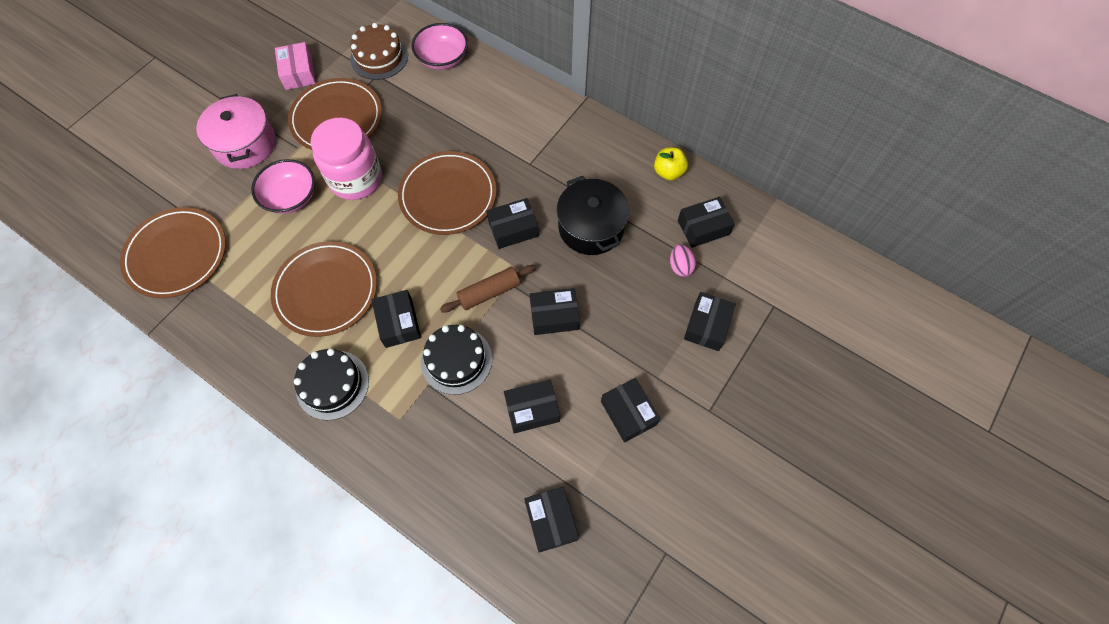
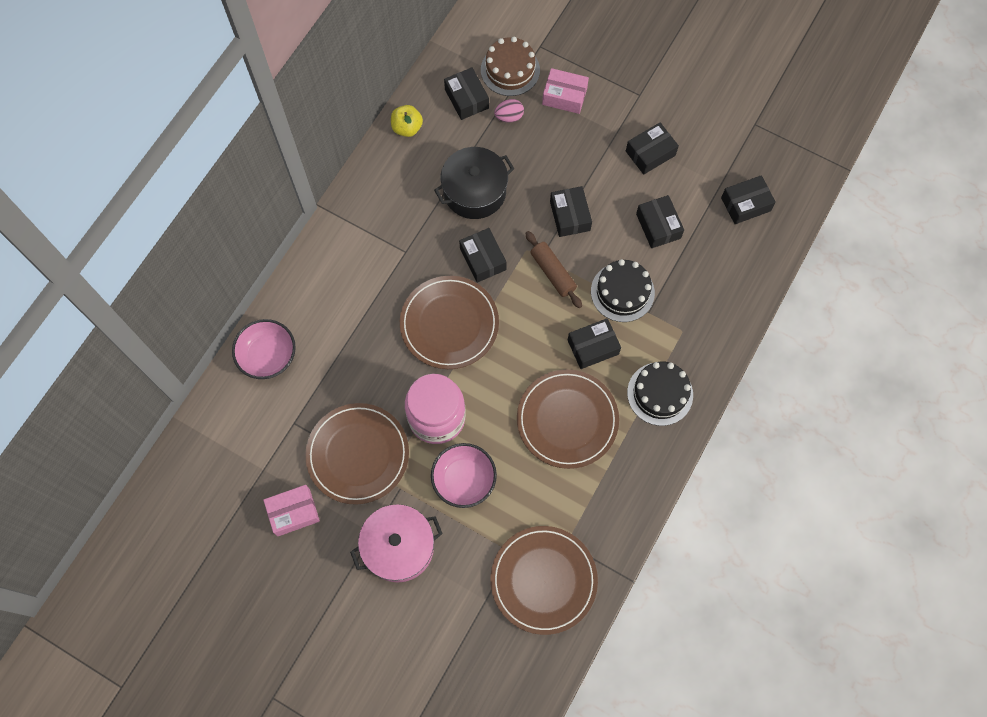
camera: 95 degrees left, 5 degrees up
brown cake [350,23,408,80] -> brown cake moved to [481,37,540,96]
black box [684,292,736,351] -> pink box [542,68,589,114]

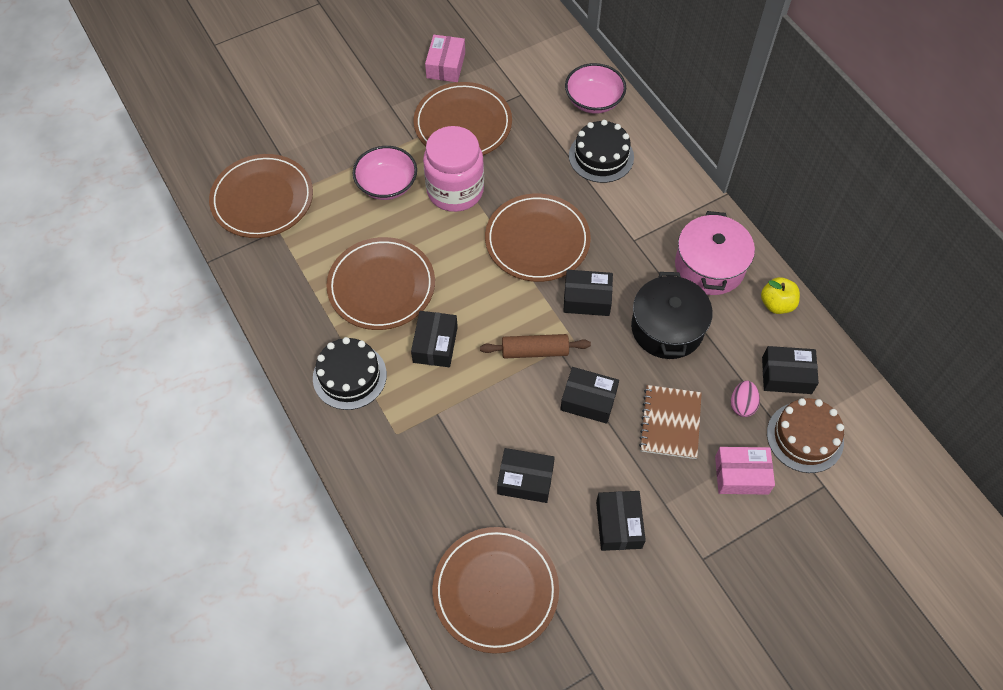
camera: 120 degrees right, 10 degrees down
pink pot [350,504,443,582] -> pink pot moved to [675,211,755,295]
pink box [542,68,589,114] -> pink box turned 45 degrees clockwise [715,447,775,495]
black cake [591,259,655,322] -> black cake moved to [569,120,634,183]
black box [721,175,776,224] -> brown plate [432,527,559,654]
none -> brown notebook [639,385,702,459]

